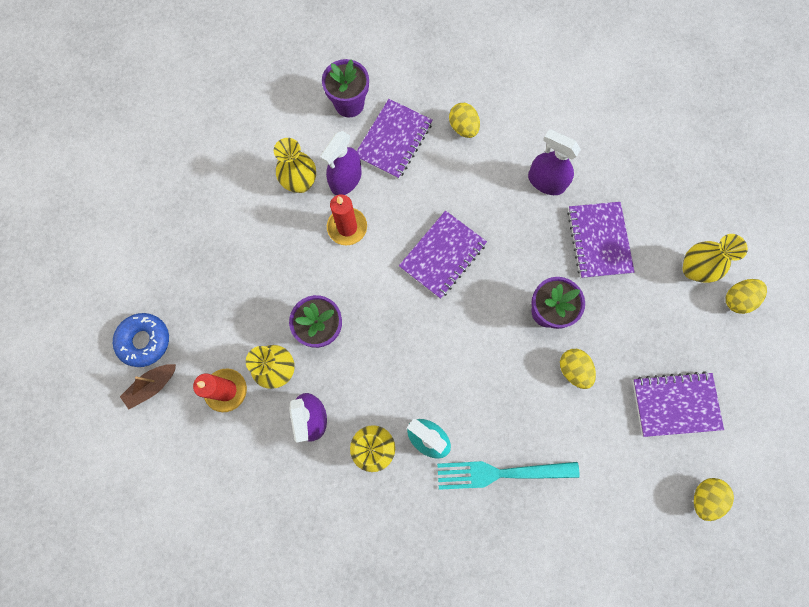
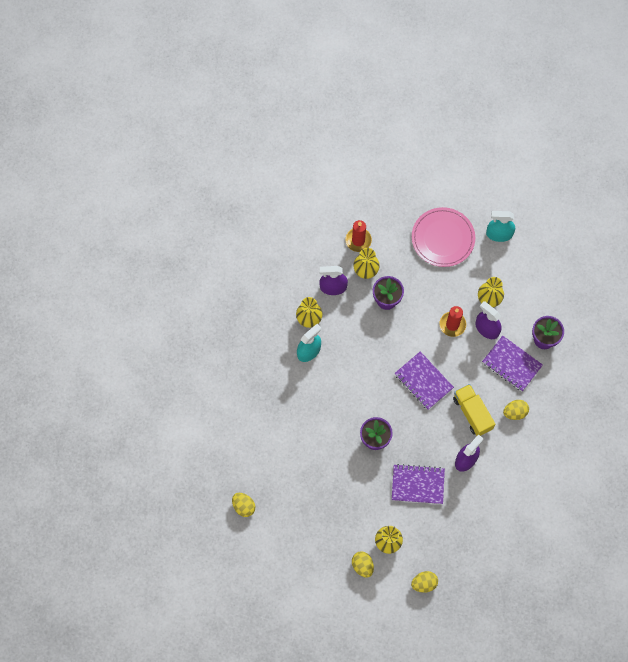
camera: 100 degrees right, 5 degrees down
blue donut [113,313,169,367] -> none
brown boat [120,364,176,409] -> none
turquoise fork [437,461,580,490] -> none
yellow egg [560,349,596,389] -> yellow egg moved to [411,571,438,593]
purple notebook [632,371,724,437] -> none
none -> pink plate [412,207,475,267]
none -> yellow truck [453,384,495,436]
none -> turquoise spray bottle [486,211,515,242]

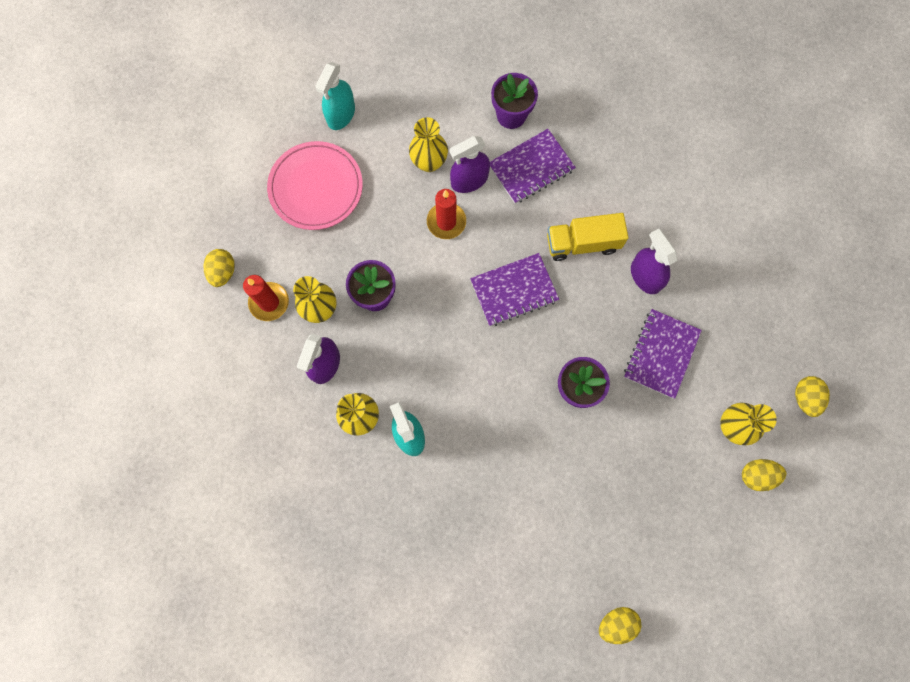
camera: 70 degrees left, 5 degrees up
yellow egg [503,400,529,420] -> yellow egg moved to [203,249,235,287]

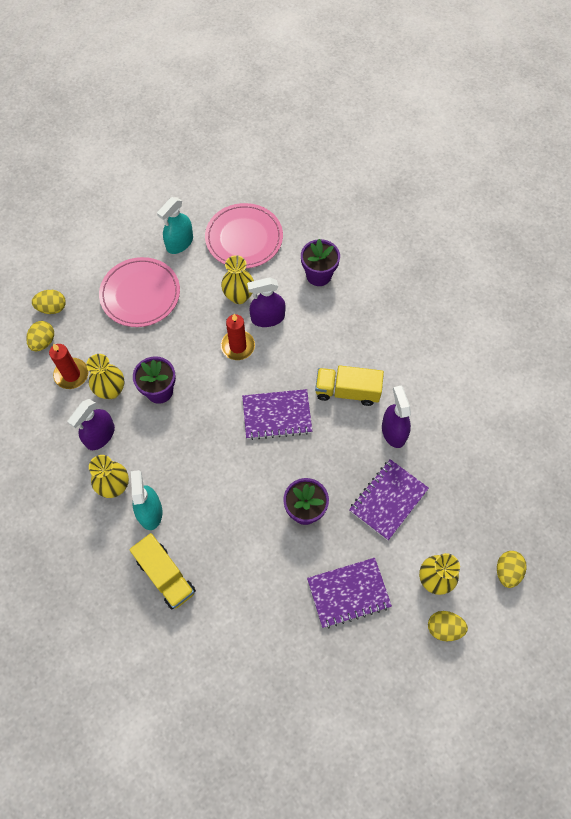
camera: 15 degrees right, 10 degrees down
purple notebook [490,129,576,204] -> purple notebook moved to [307,558,392,628]
yellow egg [599,607,641,644] -> yellow egg moved to [32,290,66,314]
none -> yellow truck [129,533,196,610]
none -> pink plate [205,203,283,268]

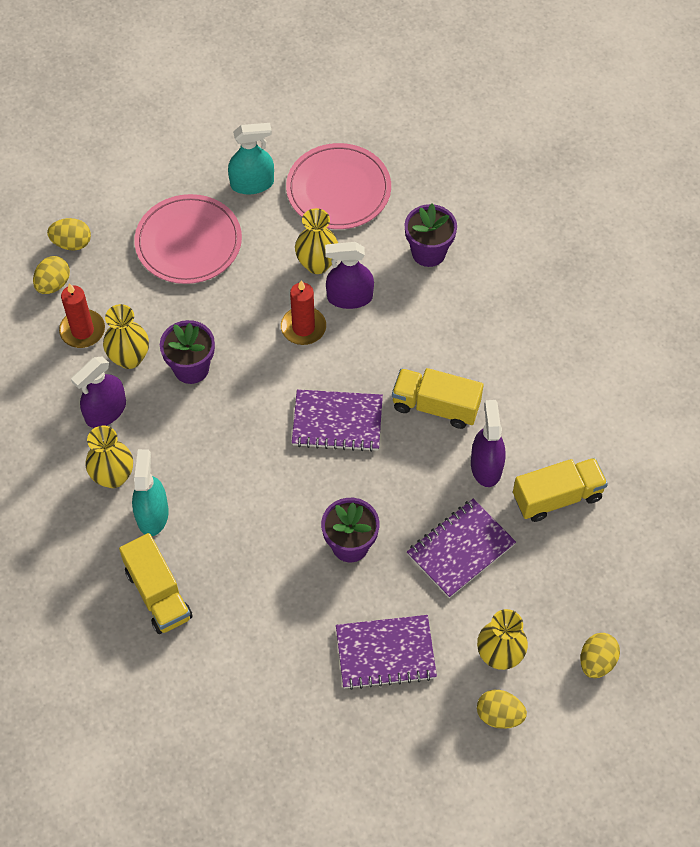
camera: 10 degrees right, 5 degrees down
turquoise spray bottle [157,197,193,254] -> turquoise spray bottle turned 150 degrees counterclockwise [228,123,274,194]
none -> yellow truck [513,458,608,522]

